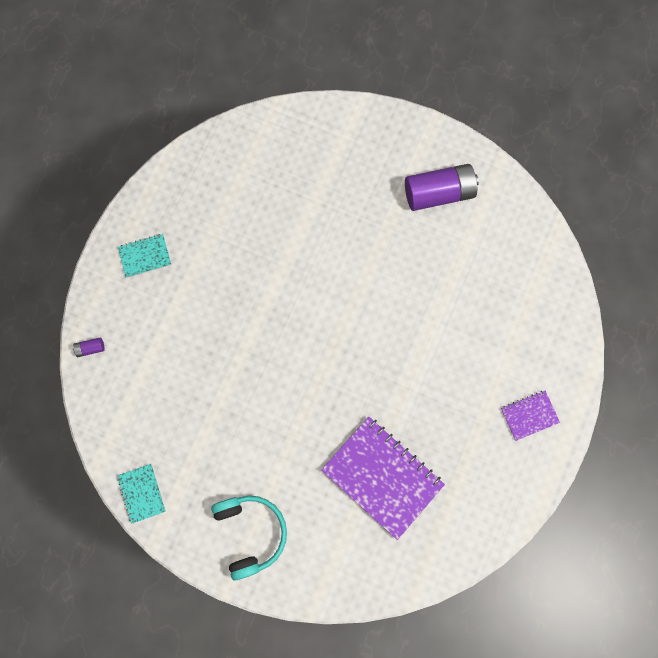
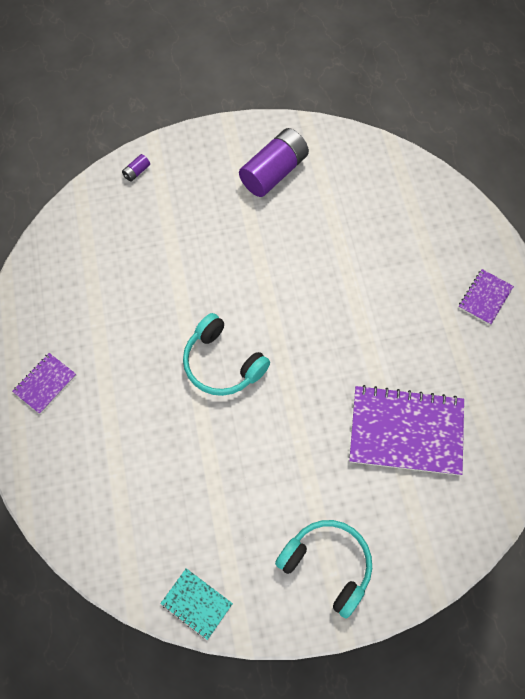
camera: 35 degrees left, 10 degrees down
purple battery [73,337,105,357] -> purple battery moved to [122,154,150,182]
turquoise notebook [118,234,171,278] -> purple notebook [12,353,76,414]
none -> turquoise headphones [183,313,270,396]

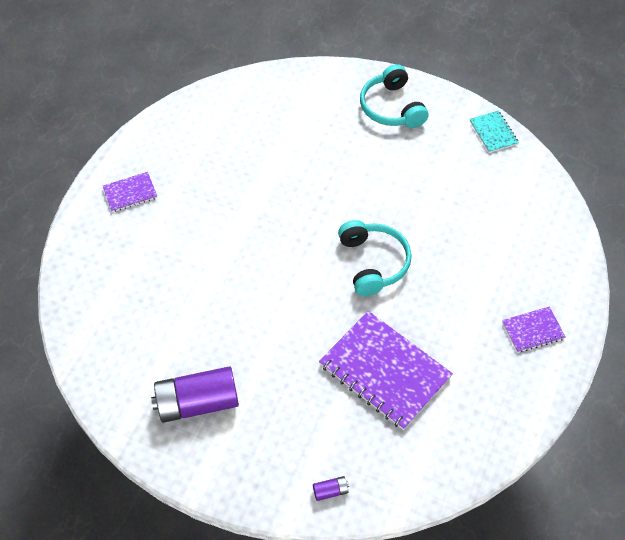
camera: 145 degrees left, 10 degrees down
purple notebook [349,385,464,476] -> purple notebook moved to [319,311,453,430]

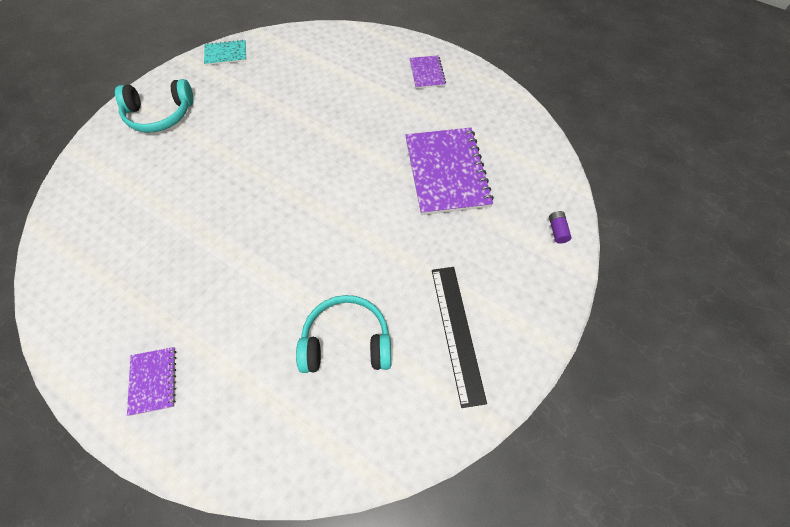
camera: 80 degrees left, 5 degrees up
purple battery [151,366,239,423] -> black ruler [432,267,487,408]
purple notebook [319,311,453,430] -> purple notebook turned 60 degrees counterclockwise [405,128,494,215]
turquoise headphones [338,220,412,296] -> turquoise headphones moved to [296,295,391,373]

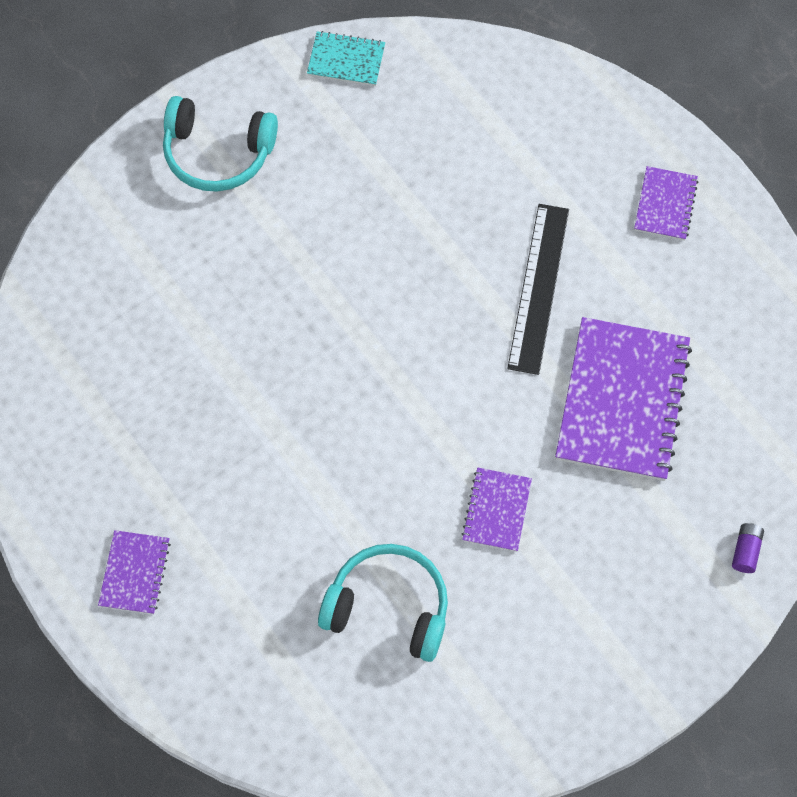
camera: 20 degrees right, 5 degrees up
black ruler [432,267,487,408] -> black ruler moved to [507,204,569,375]
none -> purple notebook [461,468,532,552]

